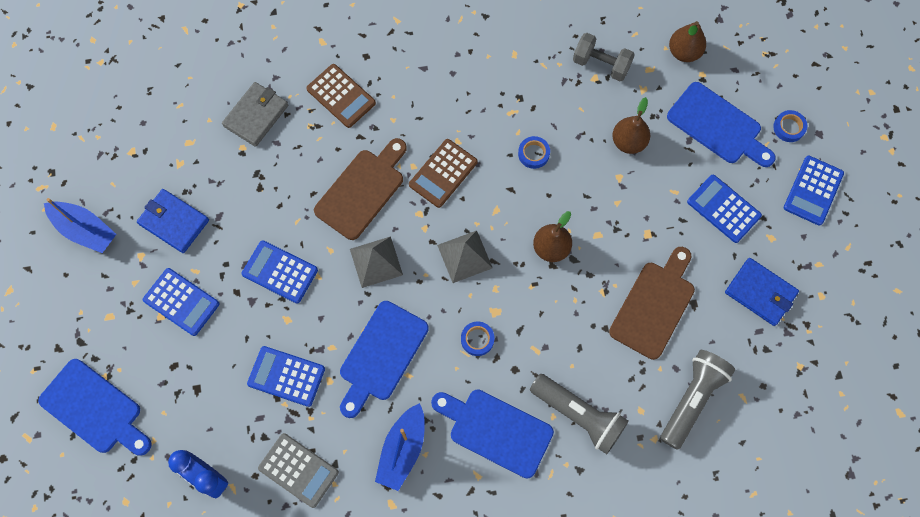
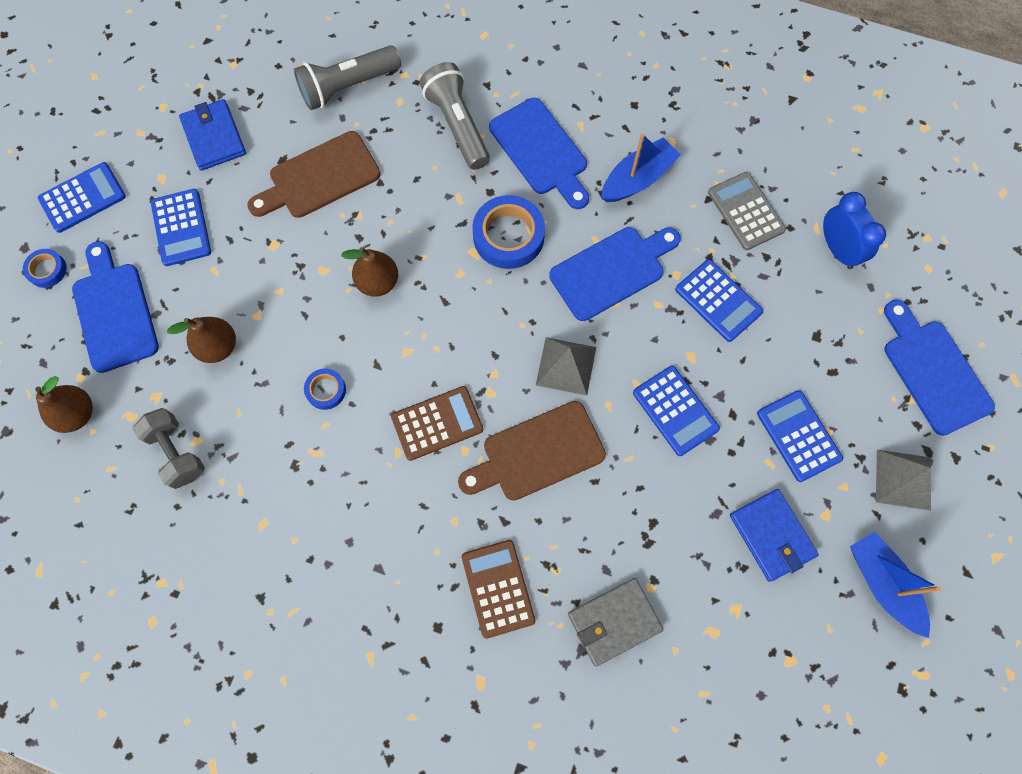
camera: 150 degrees left, 0 degrees up
grey pyramid [437,231,493,283] -> grey pyramid moved to [876,450,931,511]
blue tape [461,321,494,356] -> blue tape [472,195,545,269], size x1.90

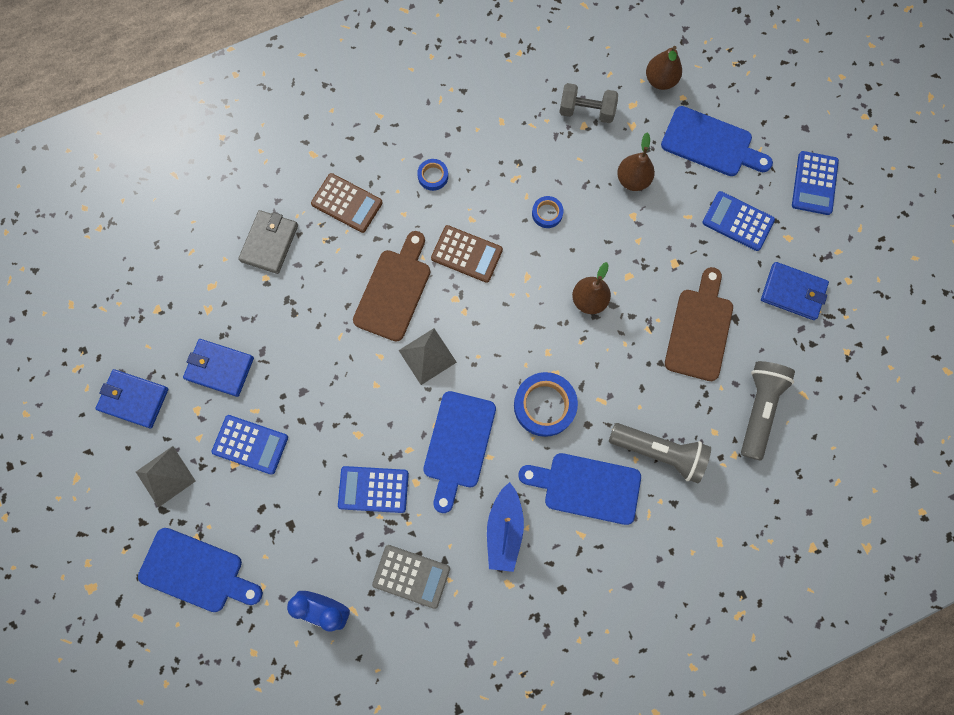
camera: 135 degrees right, 5 degrees up
blue tape [23,249,67,288] -> blue tape moved to [417,159,448,191]
brown calculator [391,386,483,461] -> brown calculator turned 90 degrees counterclockwise [431,225,503,283]
blue calculator [633,366,720,456] -> none
blue boat [850,532,941,638] -> blue wallet [95,369,169,428]

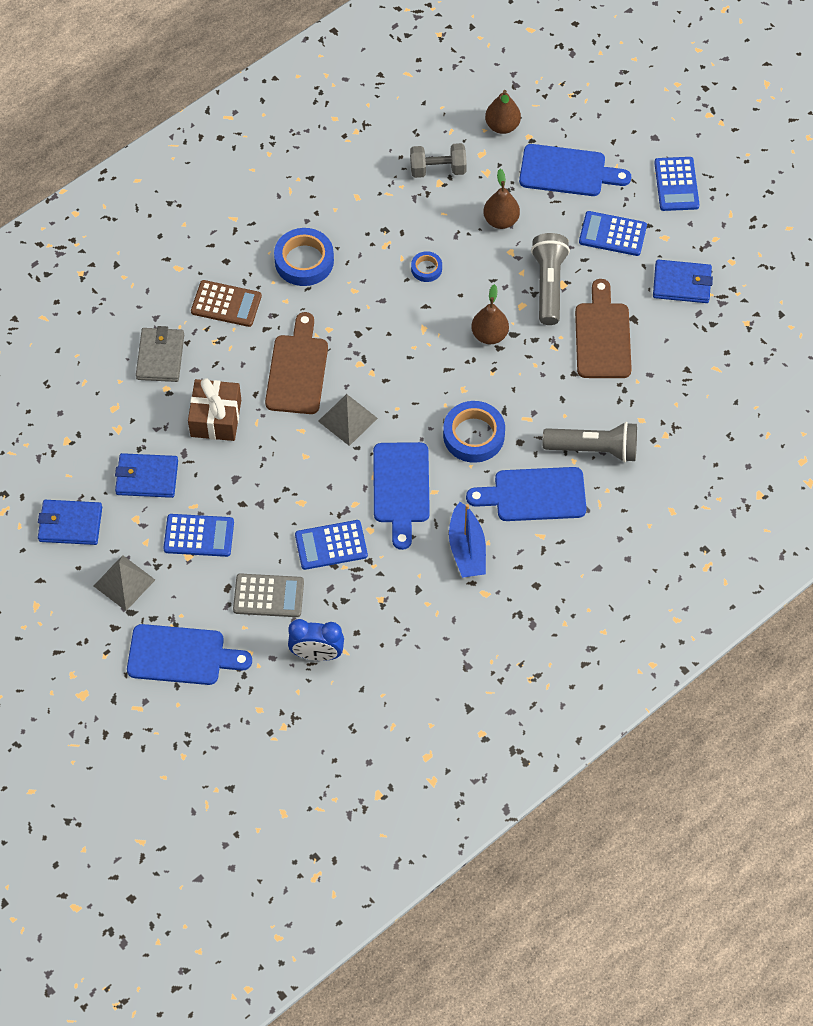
camera: 15 degrees left, 15 degrees down
grey calculator [372,545,450,609] -> grey calculator moved to [233,573,304,617]
blue tape [417,159,448,191] -> blue tape [274,228,334,286], size x1.90
brown calculator [431,225,503,283] -> none
grey flashlight [741,361,795,461] -> grey flashlight moved to [531,233,570,325]
none -> brown gift [188,378,241,441]

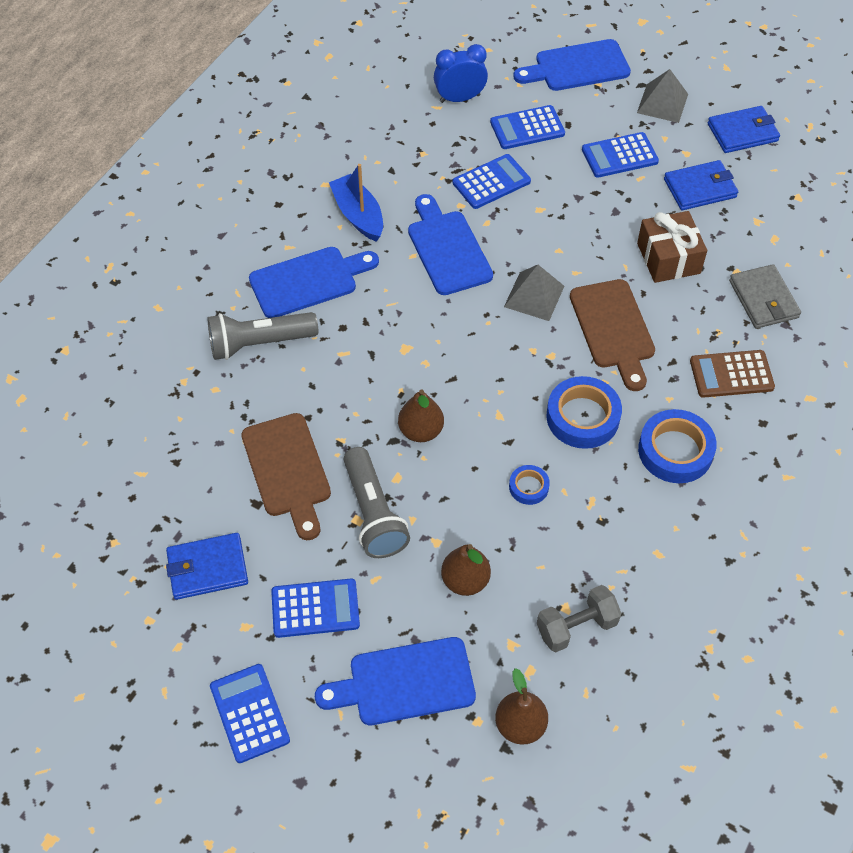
camera: 160 degrees right, 5 degrees down
grey calculator [233,573,304,617] -> blue calculator [490,105,565,149]
blue tape [443,401,505,463] -> blue tape moved to [546,376,622,449]

